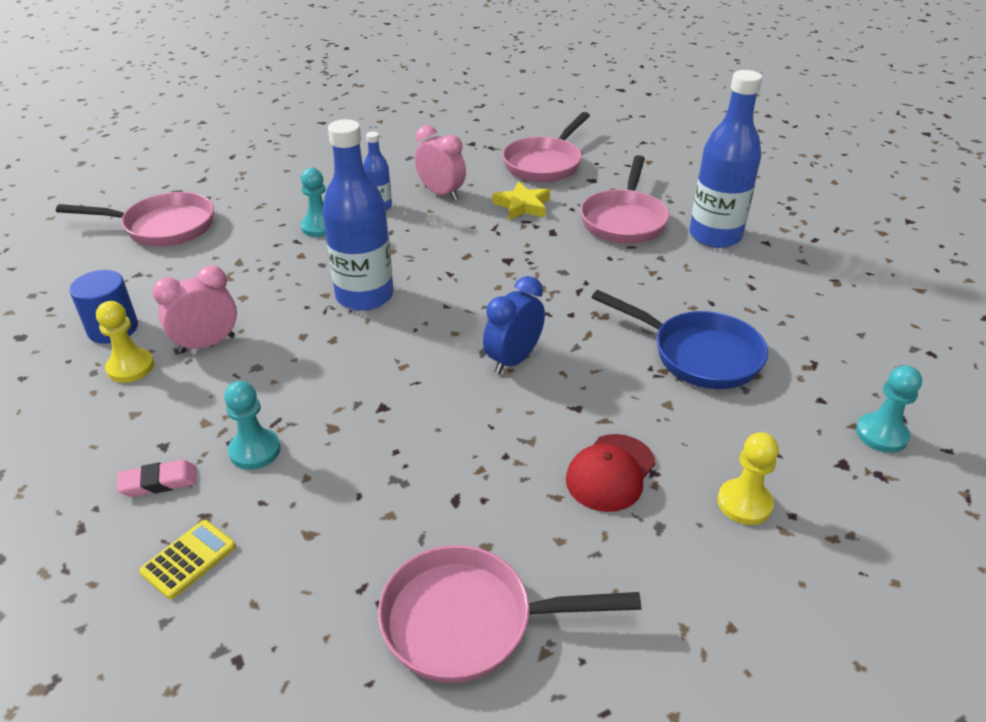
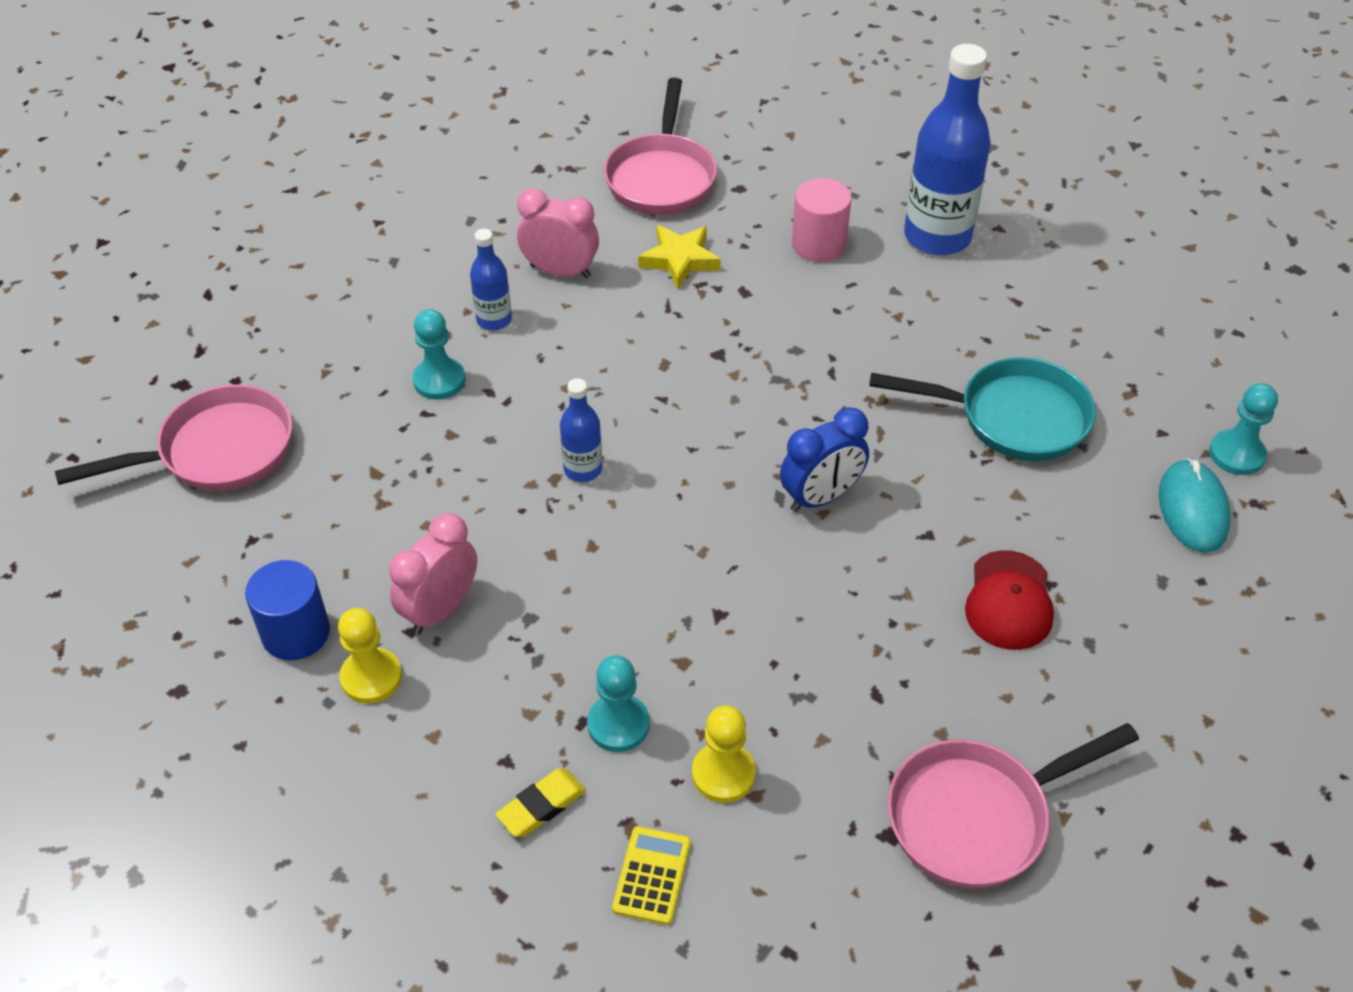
camera: 25 degrees left, 10 degrees up
pink eraser [117,460,197,497] -> yellow eraser [496,769,586,837]
blue bottle [322,119,393,311] -> blue bottle [560,378,602,482], size x0.50
blue clock [483,276,545,374] -> blue clock turned 135 degrees counterclockwise [780,407,869,512]
pink pan [580,155,669,244] -> pink cylinder [792,178,852,262]
blue pan [592,290,768,389] -> turquoise pan [869,357,1096,461]
yellow pawn [717,432,779,525] -> yellow pawn moved to [692,705,756,803]
none -> turquoise mouse [1159,458,1231,553]

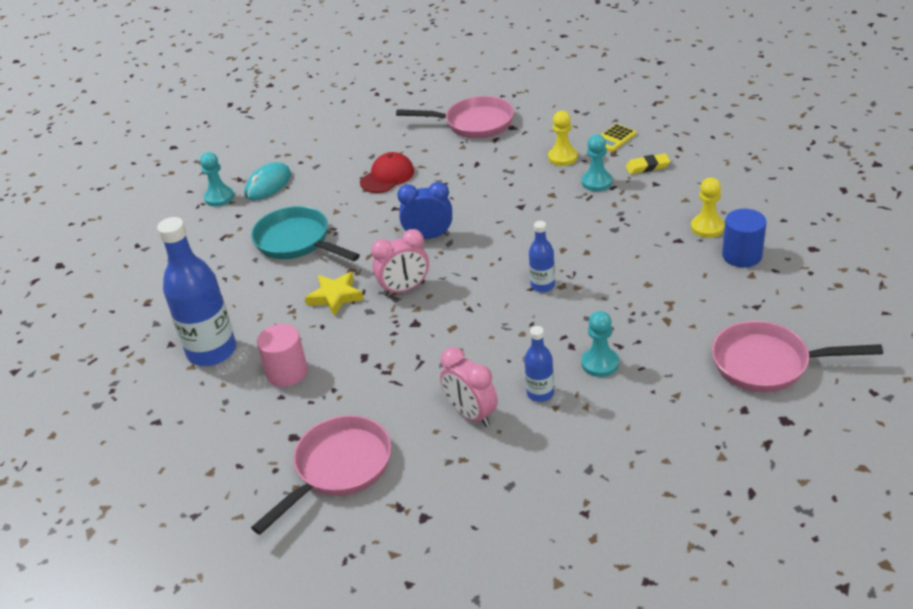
camera: 145 degrees left, 10 degrees down
pink clock [389,513,477,635] -> pink clock moved to [371,229,429,296]
yellow star [638,225,721,289] -> yellow star moved to [305,272,364,316]

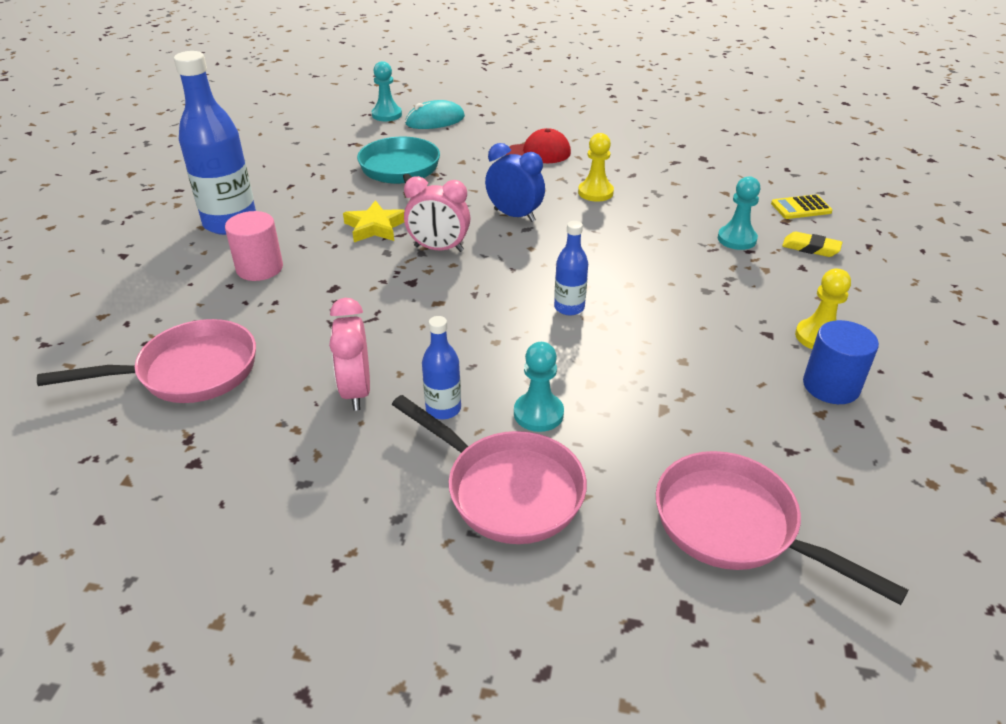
camera: 30 degrees right, 0 degrees up
pink pan [396,96,514,139] -> pink pan moved to [392,395,587,544]
yellow pawn [548,111,578,166] -> yellow pawn moved to [578,133,614,202]

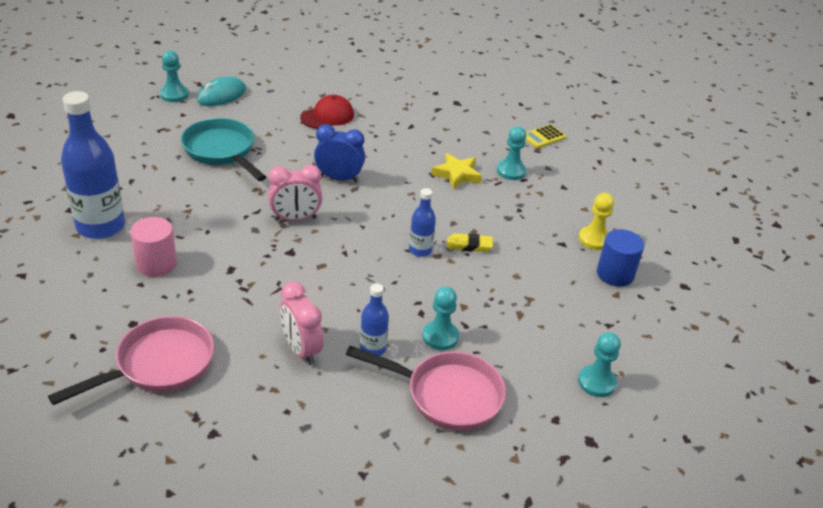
camera: 25 degrees left, 0 degrees up
yellow star [343,200,405,242] -> yellow star moved to [431,153,482,190]
yellow pawn [578,133,614,202] -> none
pink pan [656,451,909,605] -> turquoise pawn [578,332,621,397]
yellow eraser [782,232,842,257] -> yellow eraser moved to [447,233,493,252]

